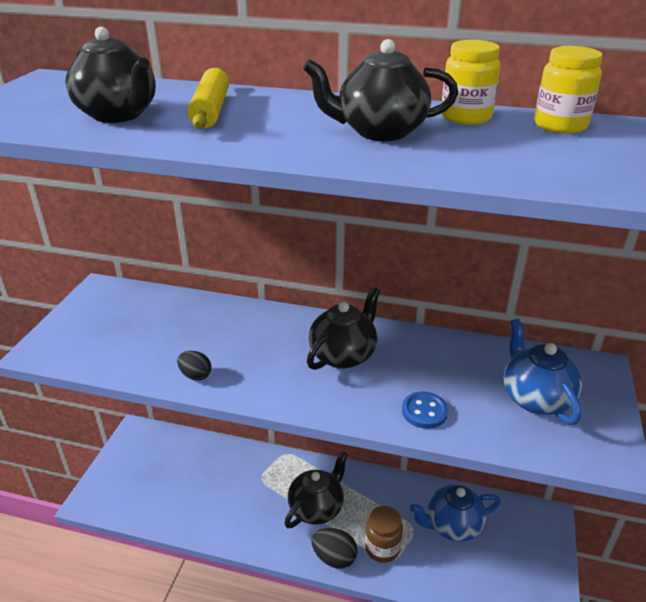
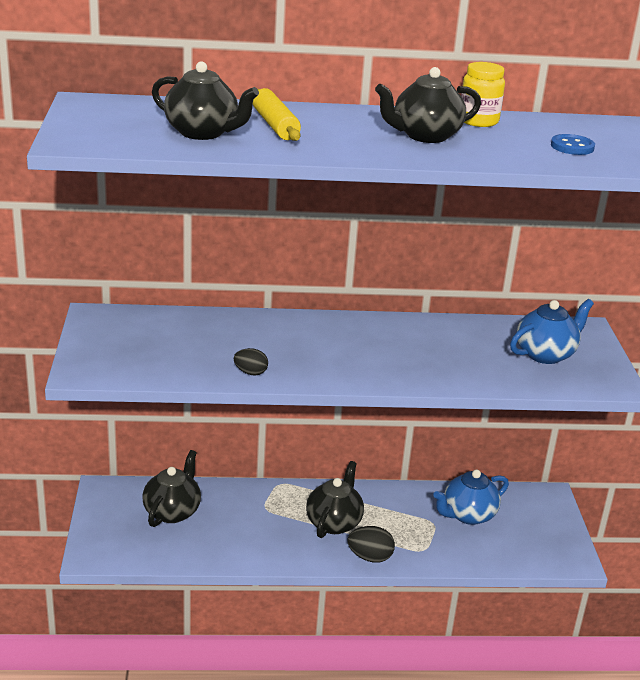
camera: 20 degrees left, 5 degrees down
black teapot [307,287,380,370] -> black teapot moved to [142,450,201,527]
brown jar [365,506,403,563] -> none
blue button [402,392,448,429] -> blue button moved to [551,134,595,155]
blue teapot [503,319,582,425] -> blue teapot turned 90 degrees clockwise [510,299,594,364]
yellow jar [534,46,603,134] -> none

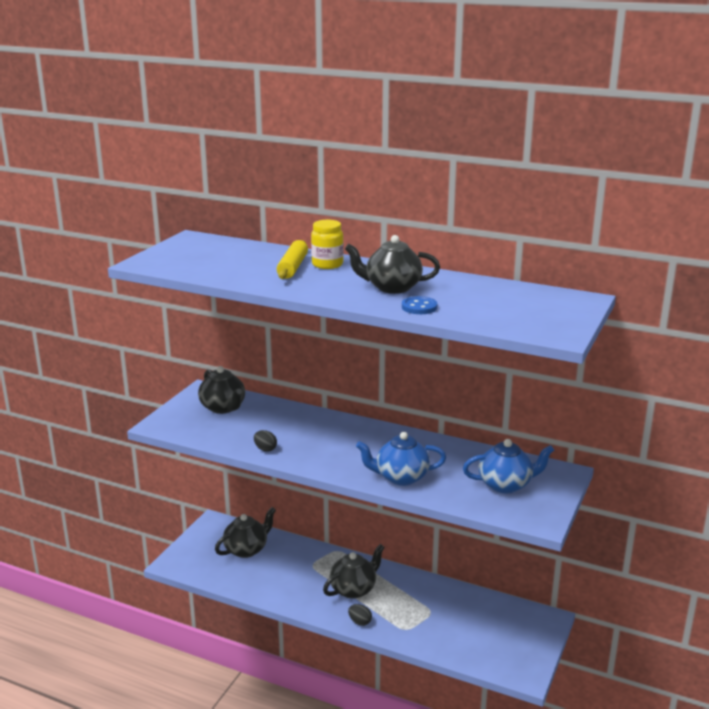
camera: 30 degrees right, 5 degrees down
black teapot [152,61,259,140] -> black teapot moved to [198,366,245,414]
black egg [347,526,395,563] -> black egg [348,604,372,626], size x0.67
blue teapot [433,469,509,525] -> blue teapot moved to [356,432,446,486]
yellow jar [461,62,505,127] -> yellow jar moved to [311,220,344,269]
blue button [551,134,595,155] -> blue button moved to [402,296,437,314]

